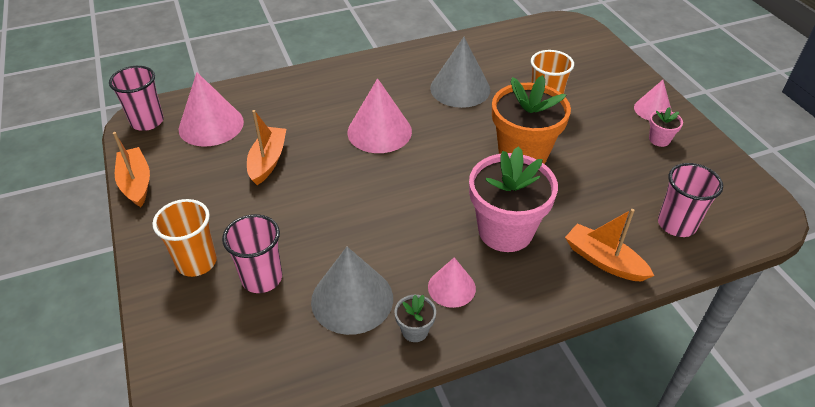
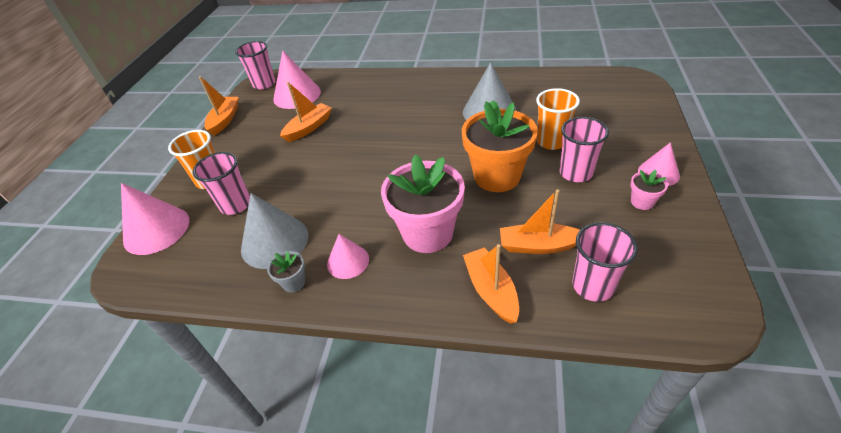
camera: 35 degrees right, 0 degrees up
pink cone [347,78,412,153] -> pink cone moved to [121,183,189,255]
none -> orange boat [500,189,580,254]
none -> pink cup [559,117,609,182]

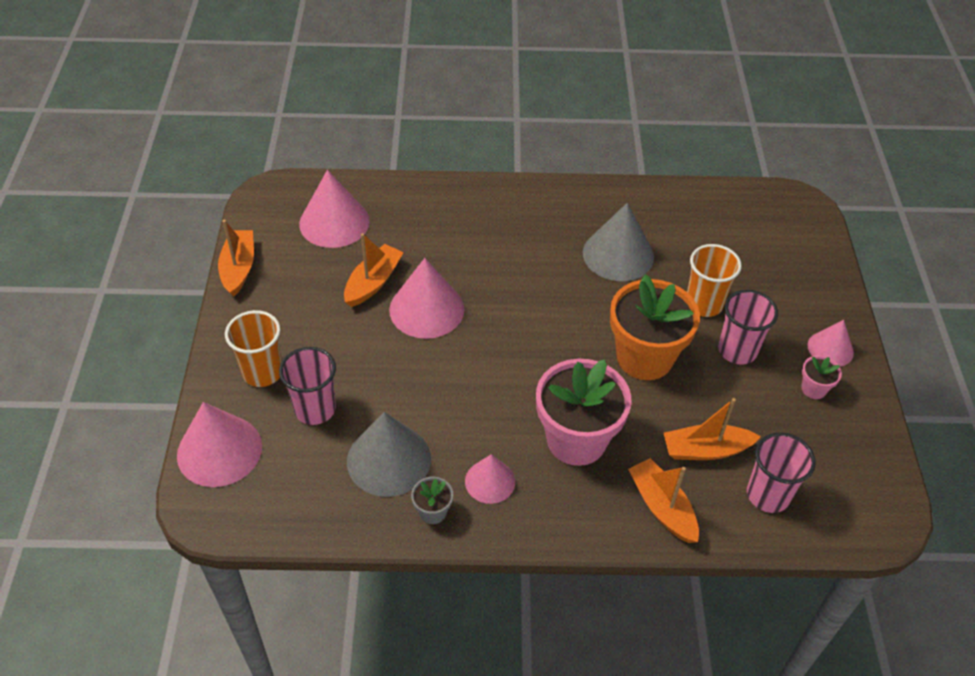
camera: 15 degrees left, 5 degrees up
pink cup [235,41,276,89] -> none
none -> pink cone [389,258,464,339]

